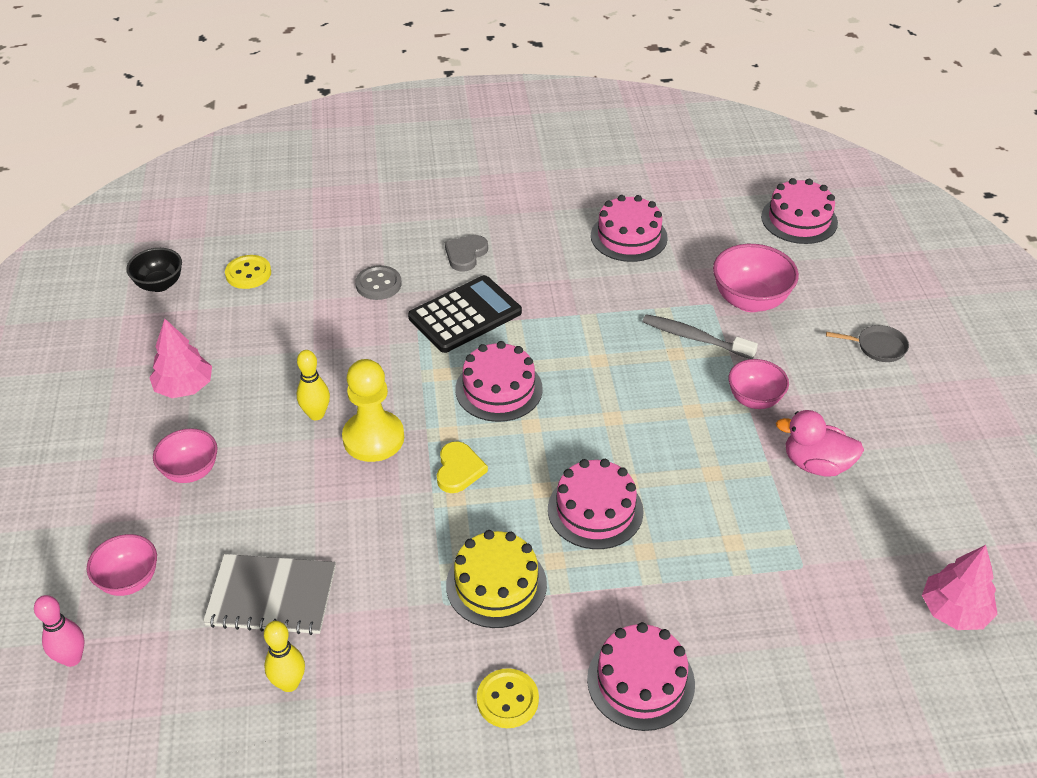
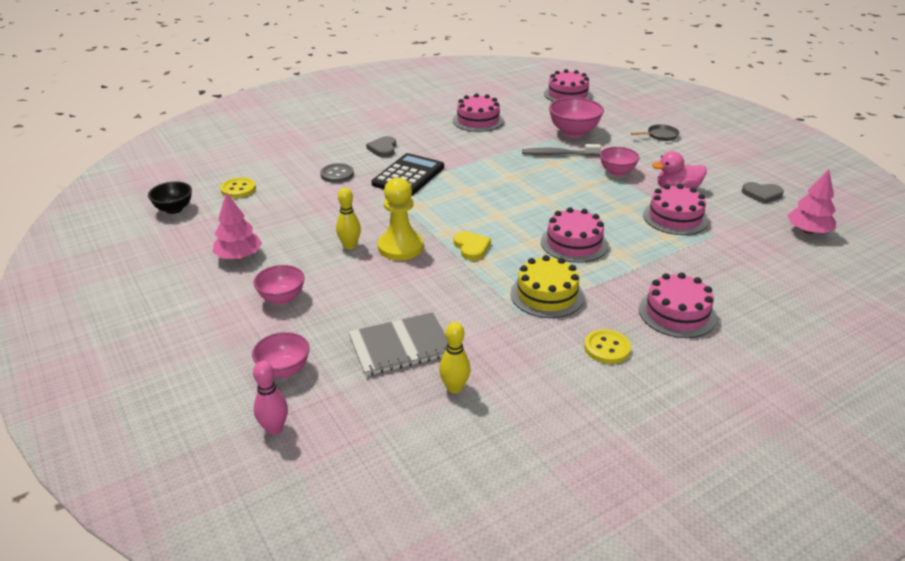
camera: 25 degrees left, 10 degrees down
pink cake [455,341,543,422] -> pink cake moved to [643,184,708,235]
none -> grey heart [742,182,784,204]

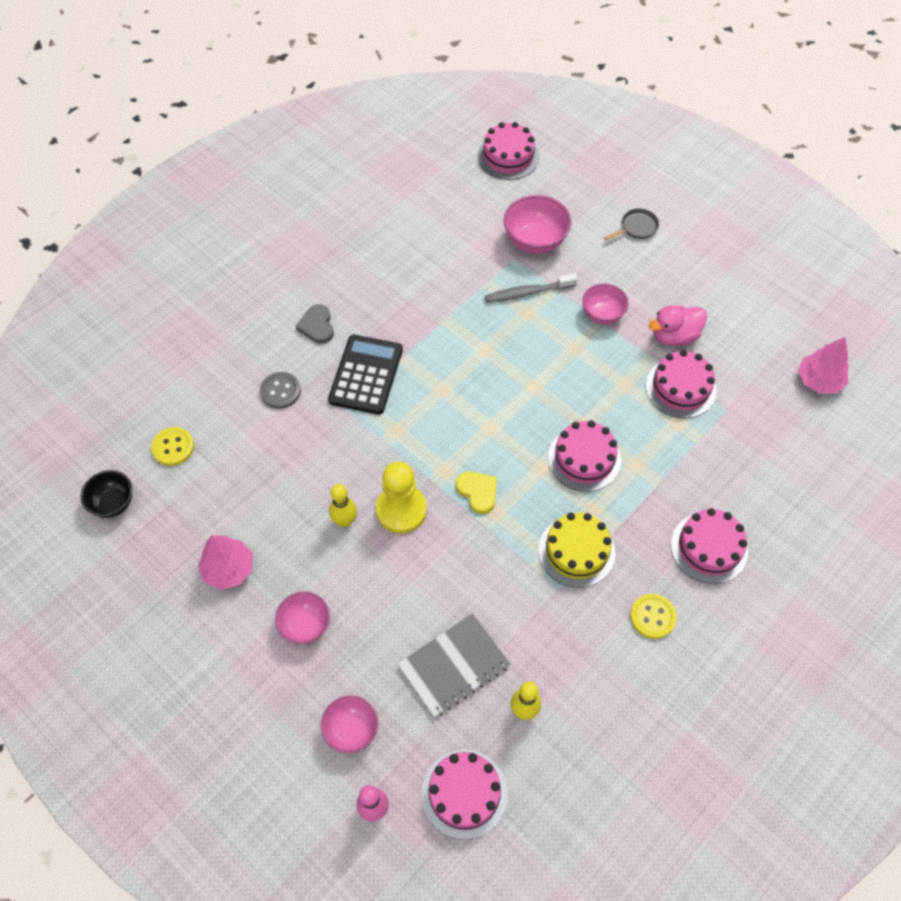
camera: 15 degrees left, 25 degrees up
pink cake [453,93,504,132] -> pink cake moved to [421,750,508,840]
grey heart [742,182,784,204] -> none

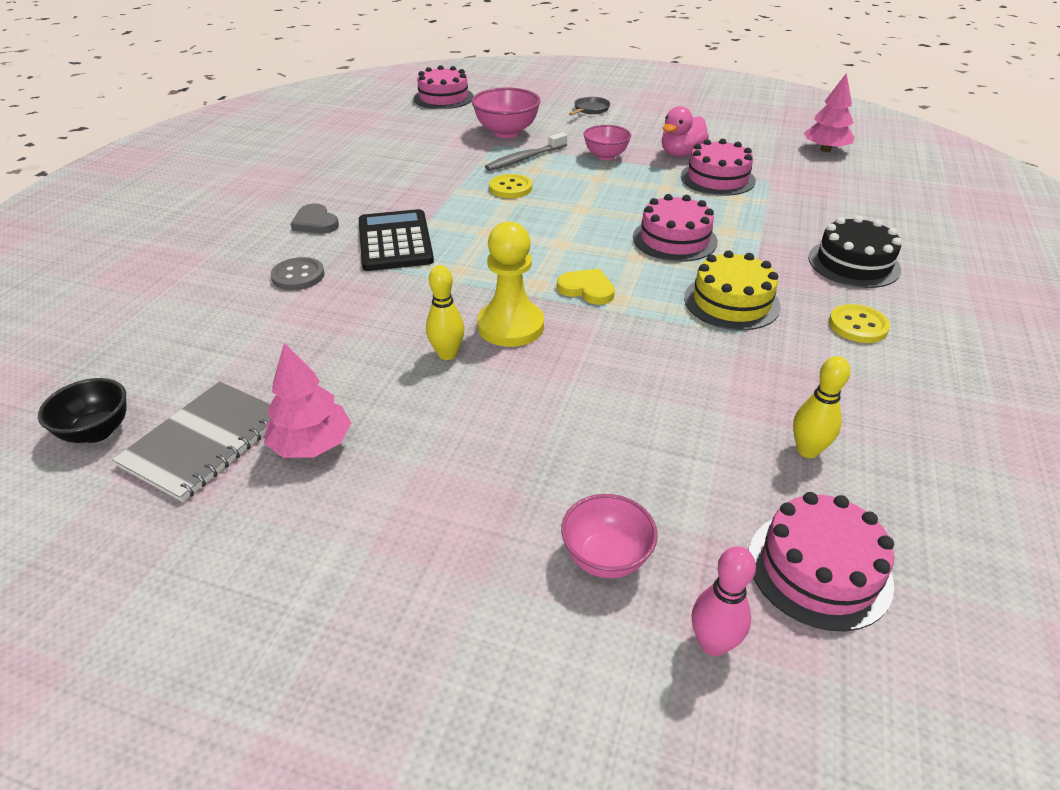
camera: 25 degrees left, 20 degrees down
yellow button [151,427,194,466] -> yellow button moved to [489,174,532,198]
pink bowl [275,592,330,644] -> none
grey notebook [398,613,510,718] -> grey notebook moved to [112,381,270,502]
pink cake [671,508,748,584] -> black cake [808,216,902,288]

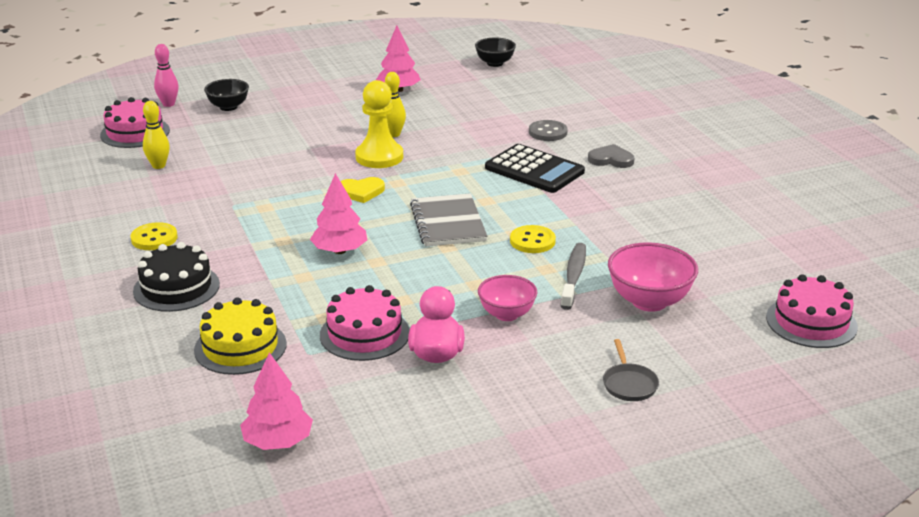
camera: 140 degrees right, 10 degrees down
grey notebook [112,381,270,502] -> grey notebook moved to [410,193,487,247]
pink bowl [561,494,658,578] -> black bowl [204,79,249,111]
pink cake [633,194,718,262] -> pink tree [310,173,367,254]
yellow cake [684,250,781,330] -> yellow cake moved to [194,297,287,375]

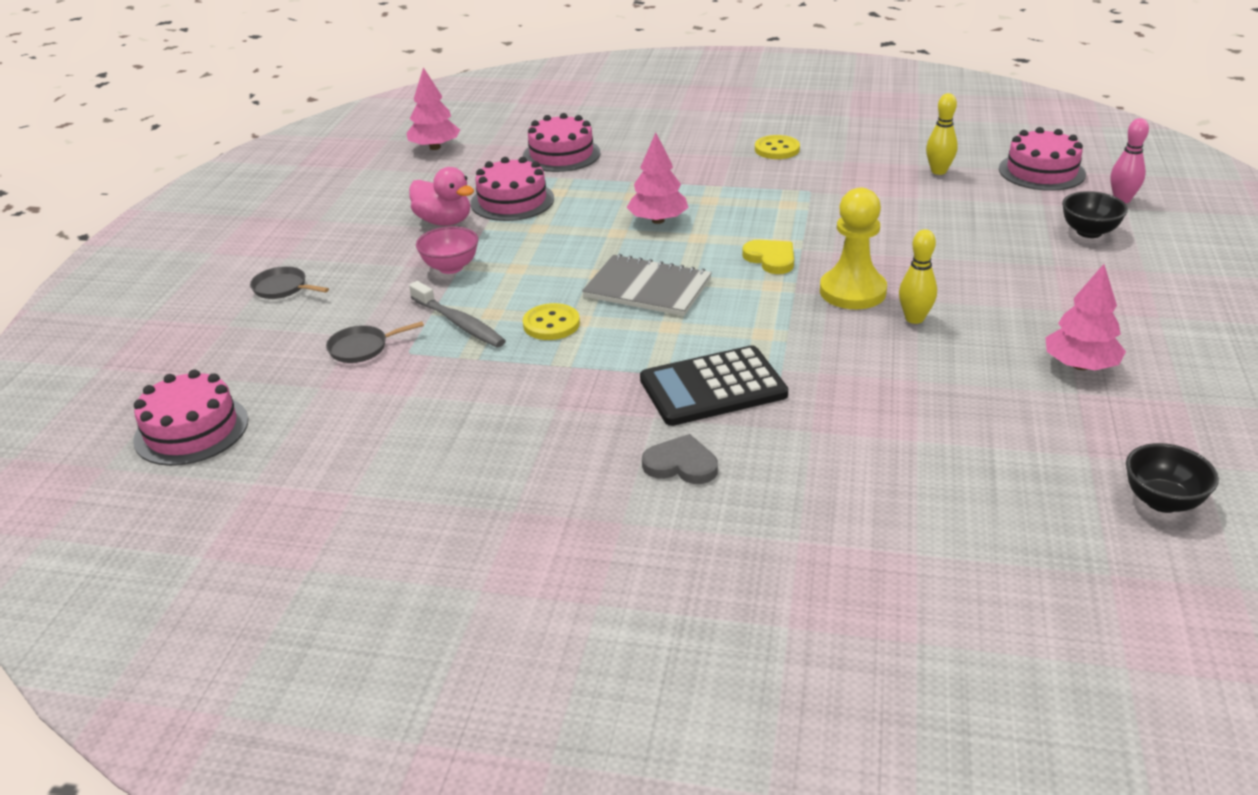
camera: 125 degrees right, 5 degrees up
black cake [133,242,220,312] -> none
yellow cake [194,297,287,375] -> pink cake [523,113,601,172]
yellow heart [340,177,385,203] -> yellow heart turned 120 degrees clockwise [742,240,794,274]
grey button [529,120,568,141] -> none
grey heart [588,144,634,168] -> grey heart turned 120 degrees counterclockwise [642,434,718,484]
pink bowl [608,242,698,312] -> grey pan [326,321,424,363]

